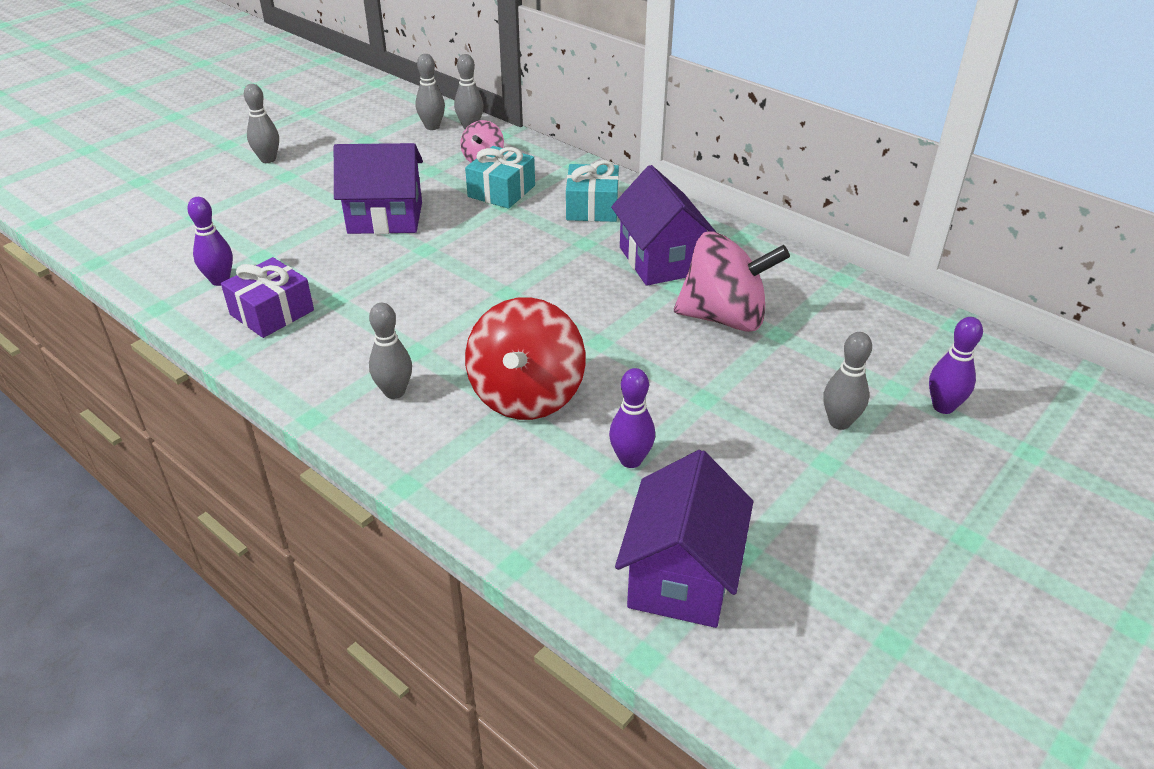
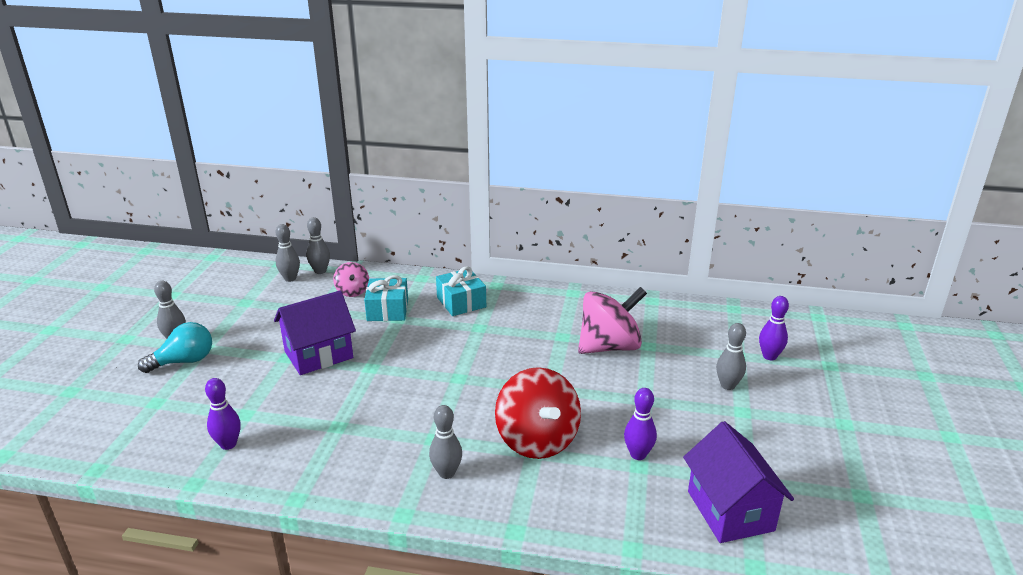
camera: 30 degrees left, 10 degrees down
purple gift [221,257,314,338] -> none
purple house [611,165,716,286] -> none
none -> turquoise light bulb [138,322,212,373]

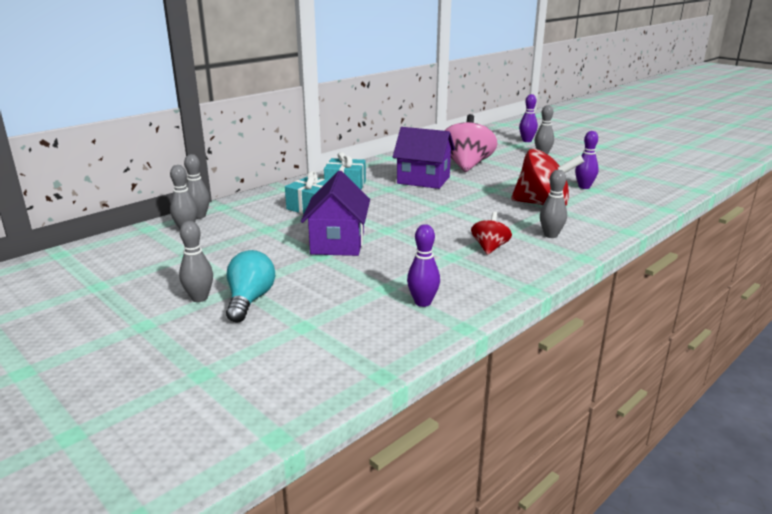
camera: 55 degrees left, 5 degrees down
pink spinning top [333,262,369,297] -> none
purple house [683,421,794,543] -> purple house moved to [393,127,455,189]
none -> red spinning top [471,212,512,255]

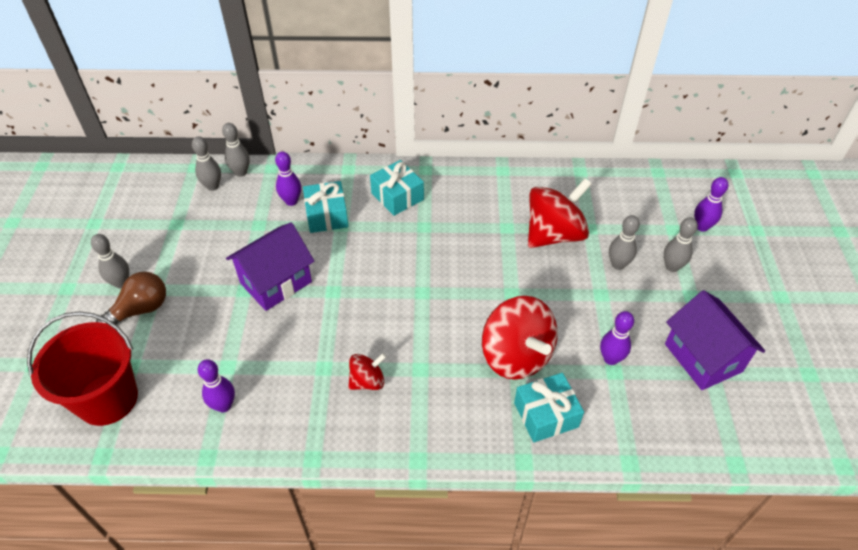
camera: 45 degrees right, 25 degrees up
turquoise light bulb [226,250,275,323] -> brown light bulb [96,272,166,325]
purple house [393,127,455,189] -> purple house moved to [665,290,765,390]
pink spinning top [444,114,498,172] -> red spinning top [528,178,592,248]
grey bowling pin [540,170,567,238] -> grey bowling pin moved to [609,215,640,270]
none -> red bucket [27,311,138,426]
none -> purple bowling pin [275,151,301,206]
none -> turquoise gift [514,373,584,443]

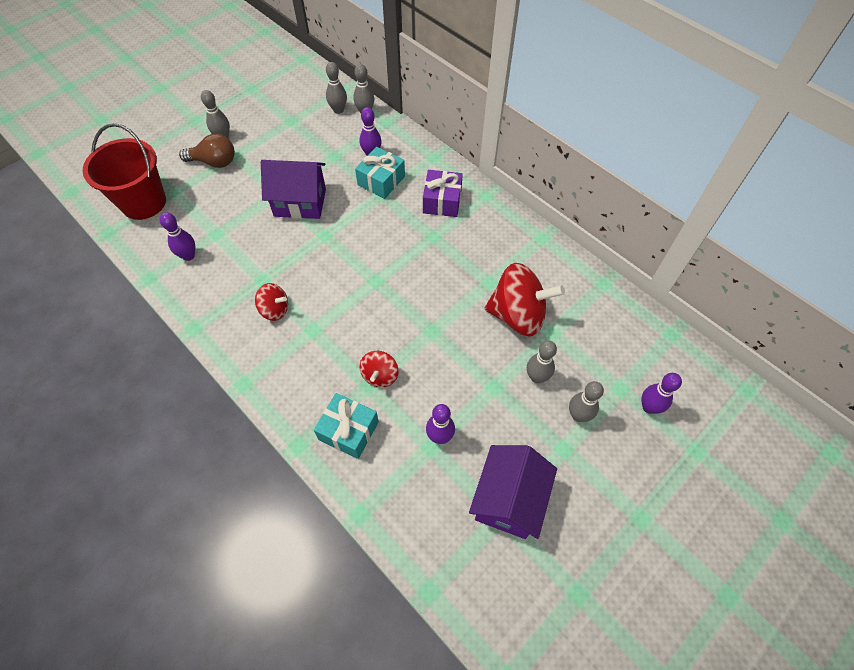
camera: 45 degrees right, 10 degrees up
turquoise gift [370,160,424,216] -> purple gift [423,170,463,217]
red spinning top [482,296,558,380] -> red spinning top [360,351,398,387], size x0.52

